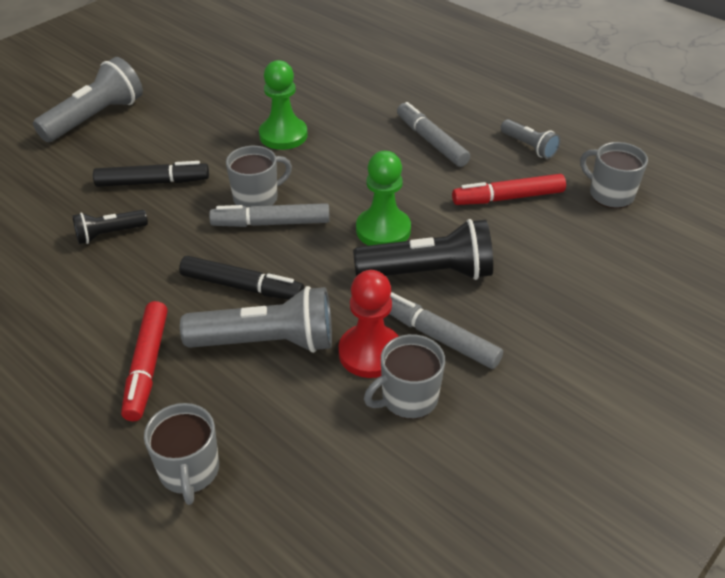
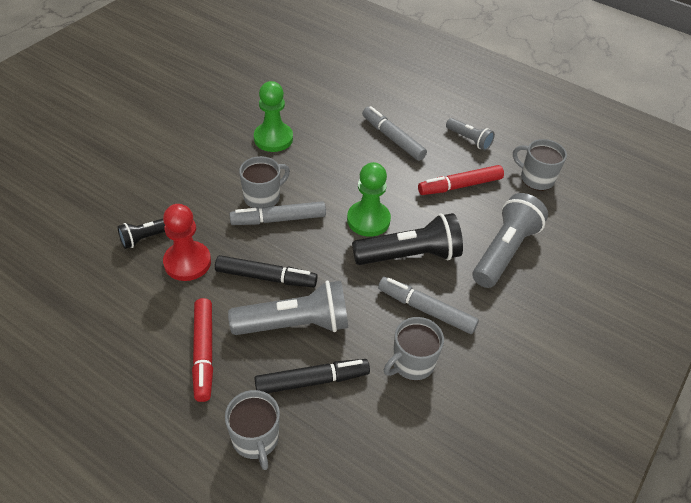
camera: 10 degrees left, 5 degrees up
grey flashlight [33,57,143,142] -> grey flashlight moved to [473,193,548,288]
black marker [93,161,209,187] -> black marker moved to [254,359,370,393]
red pawn [339,270,399,378] -> red pawn moved to [163,204,211,281]

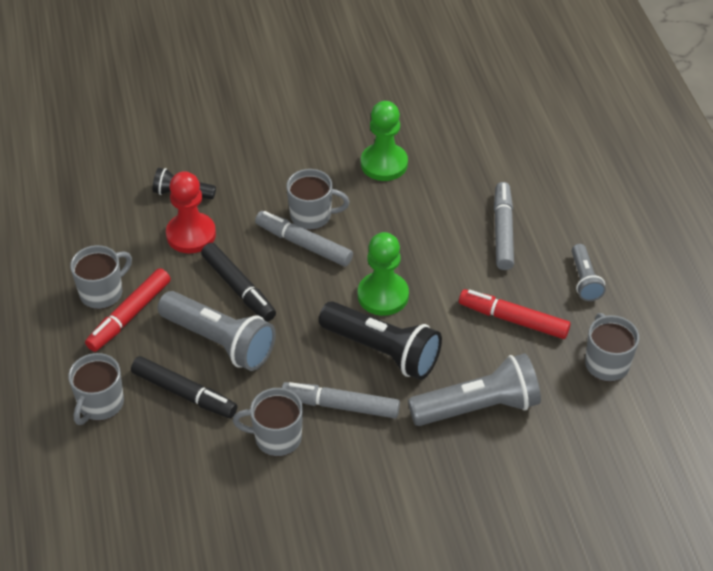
camera: 45 degrees right, 0 degrees up
grey marker [378,277,479,334] -> grey marker turned 60 degrees counterclockwise [282,382,400,418]
none -> grey mug [70,245,132,309]

